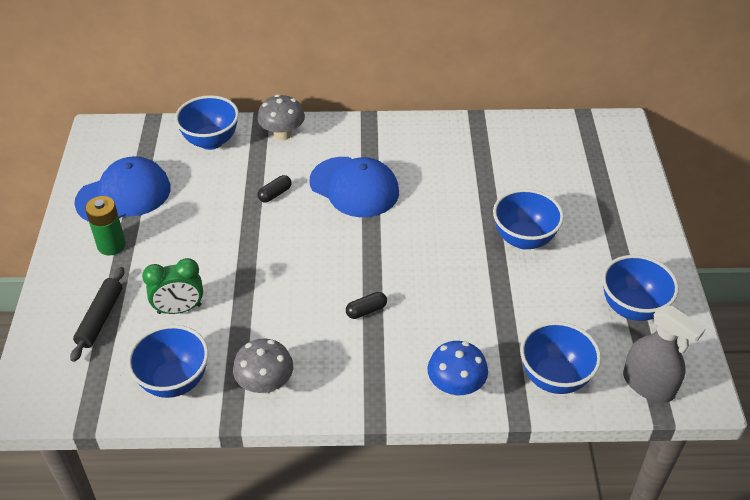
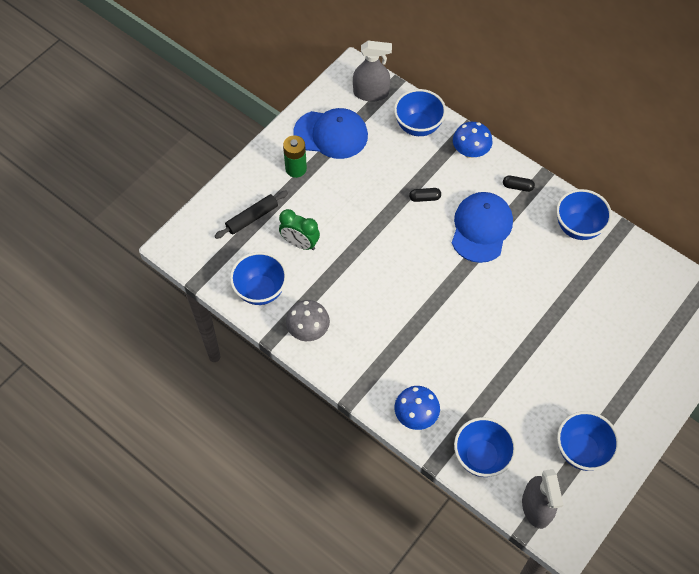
camera: 40 degrees right, 15 degrees up
grey mushroom [257,94,305,140] -> blue mushroom [453,122,492,158]
blue cap [310,157,399,217] -> blue cap turned 150 degrees counterclockwise [452,192,513,263]
black capsule [346,292,387,319] -> black capsule moved to [503,175,535,192]
blue bowl [493,189,564,249] -> blue bowl moved to [556,189,612,240]
none -> grey spray bottle [353,41,392,102]

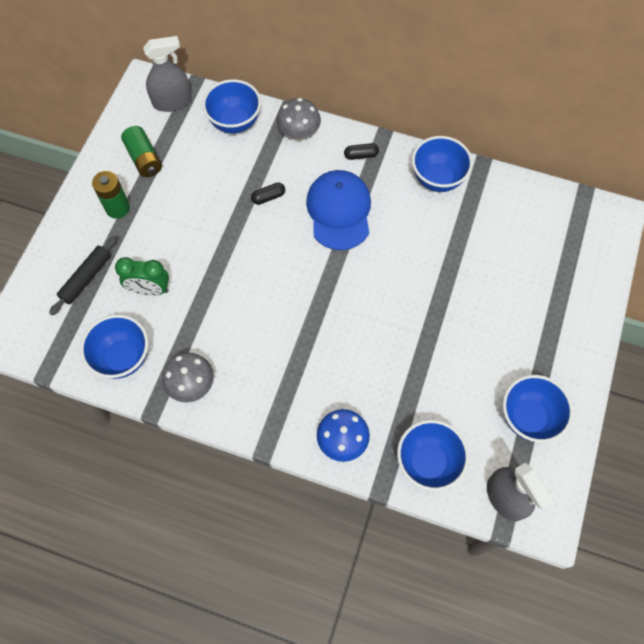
camera: 20 degrees left, 5 degrees up
blue cap [293,108,368,159] -> green battery [121,126,162,177]
blue mushroom [453,122,492,158] -> grey mushroom [277,98,321,140]

